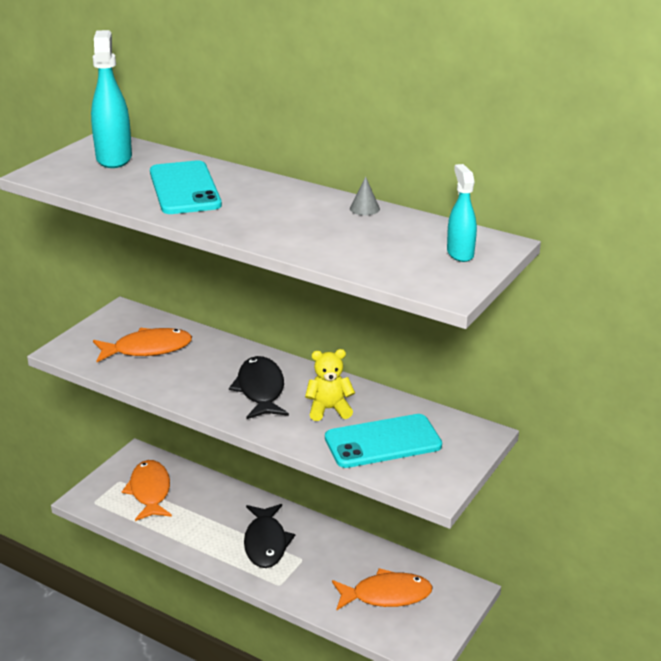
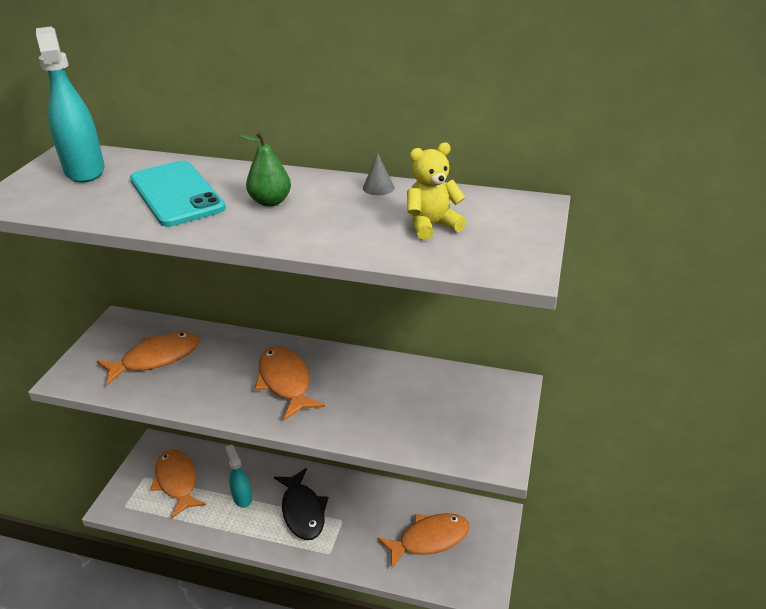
camera: 15 degrees left, 5 degrees up
black fish [229,356,289,419] -> orange fish [255,346,325,420]
yellow teddy bear [305,349,355,421] -> yellow teddy bear moved to [407,142,466,240]
turquoise phone [325,414,442,468] -> none
turquoise spray bottle [447,164,477,262] -> turquoise spray bottle moved to [226,444,252,508]
none -> green pear [239,132,291,207]

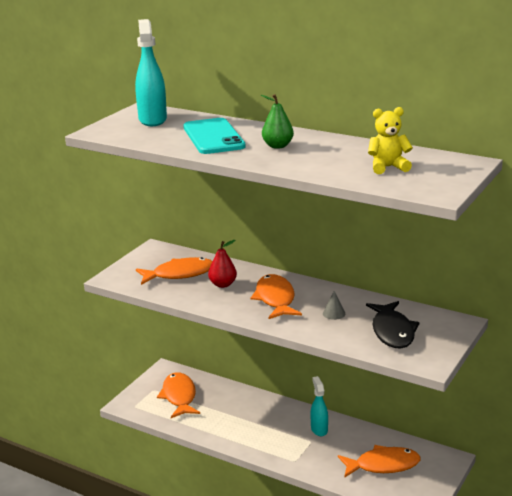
camera: 15 degrees right, 10 degrees down
turquoise spray bottle [226,444,252,508] -> turquoise spray bottle moved to [310,376,328,436]
black fish [274,468,328,540] -> black fish moved to [366,301,420,349]
grey cone [363,154,395,195] -> grey cone moved to [323,291,345,320]
none -> red pear [208,240,237,288]

